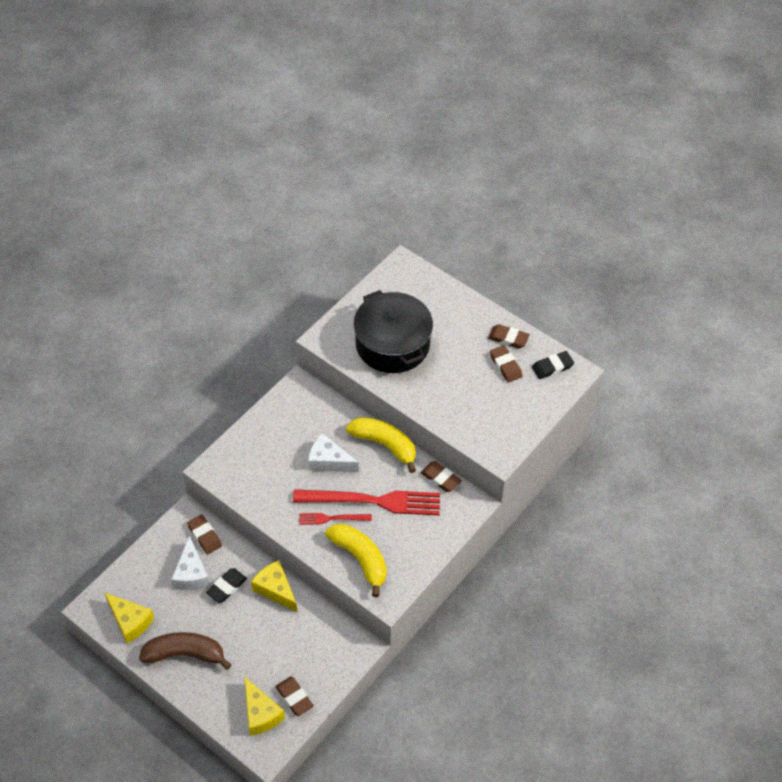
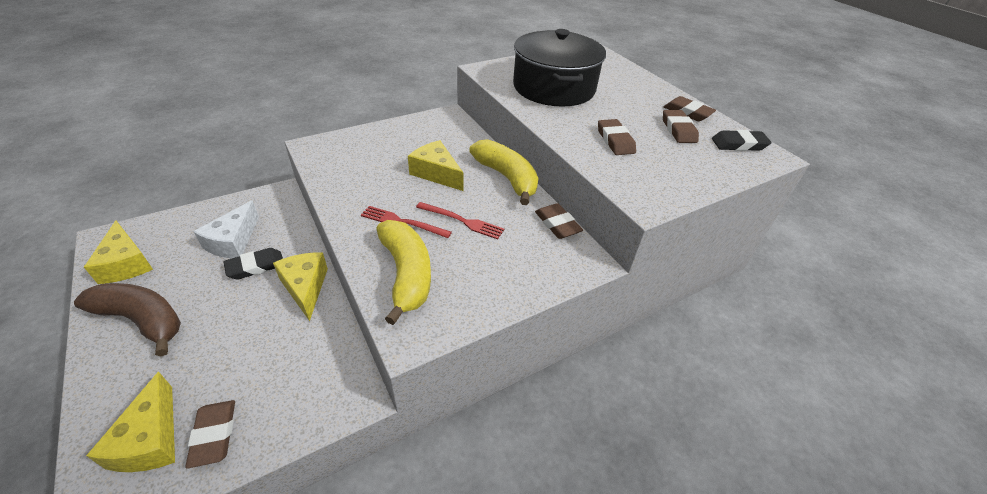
camera: 20 degrees right, 10 degrees down
brown eraser [187,514,222,554] -> brown eraser moved to [598,119,636,155]
red fork [293,489,440,515] -> red fork [416,202,504,239], size x0.49
white cheese [308,433,359,472] -> yellow cheese [408,140,464,191]

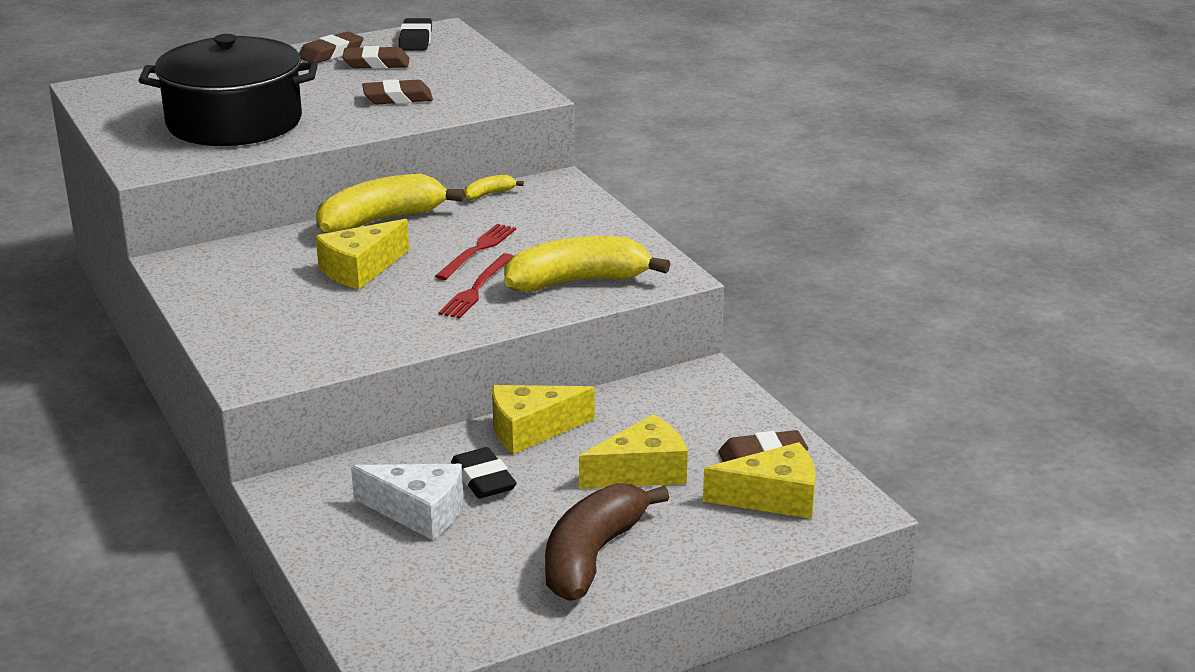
camera: 85 degrees left, 15 degrees down
yellow cheese [84,220,153,284] -> yellow cheese moved to [579,414,688,489]
brown eraser [535,203,583,239] -> yellow banana [464,175,524,200]

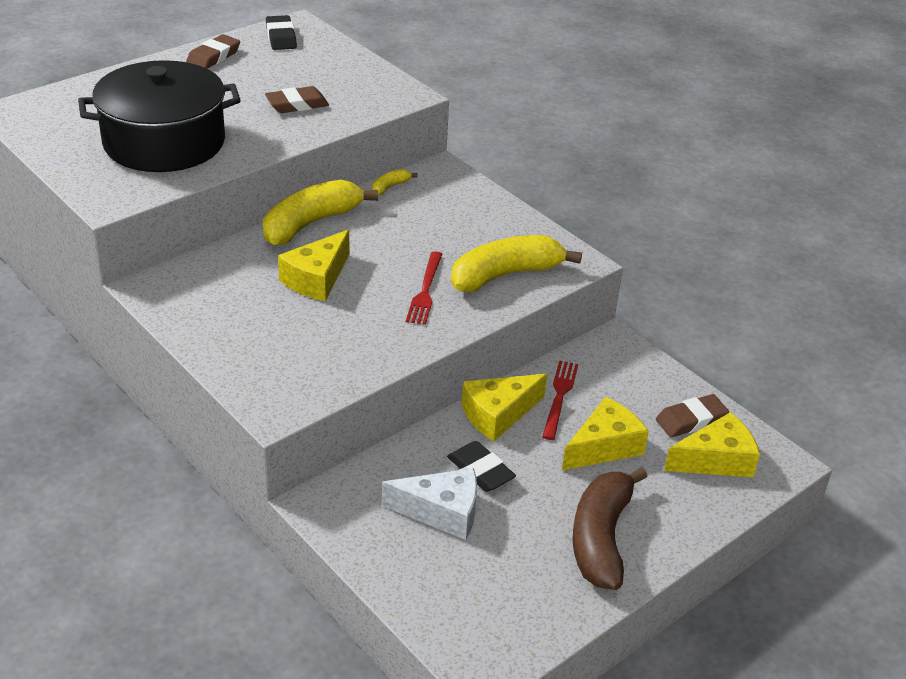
camera: 15 degrees left, 10 degrees up
brown eraser [342,46,409,69] -> none
red fork [435,224,516,280] -> red fork moved to [542,361,578,440]

